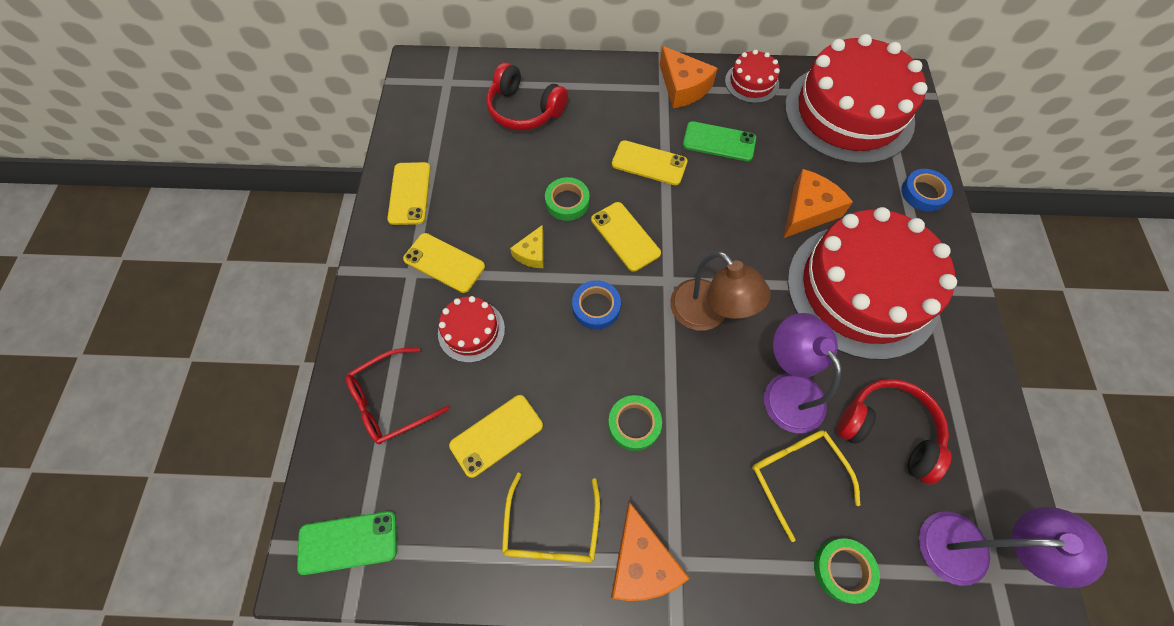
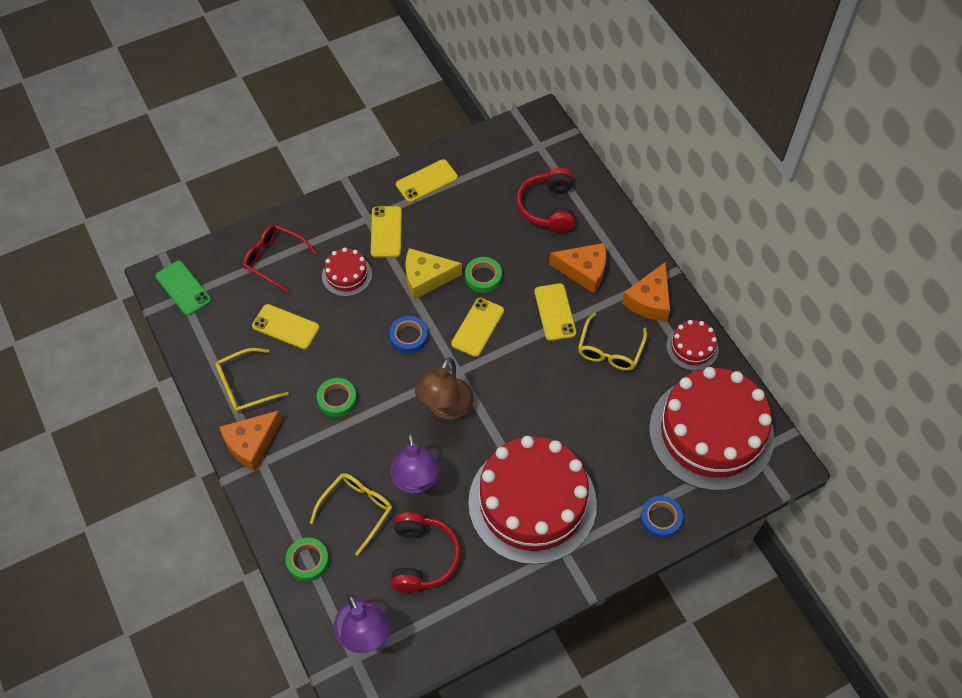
camera: 60 degrees right, 5 degrees down
yellow cheese [510,225,544,268] -> yellow cheese [405,248,462,300], size x1.70
green phone [683,121,756,161] -> yellow glasses [578,313,647,371]
purple lamp [764,313,842,433] -> purple lamp turned 135 degrees clockwise [391,432,439,493]
orange cheese [783,169,853,238] -> orange cheese moved to [549,243,606,293]

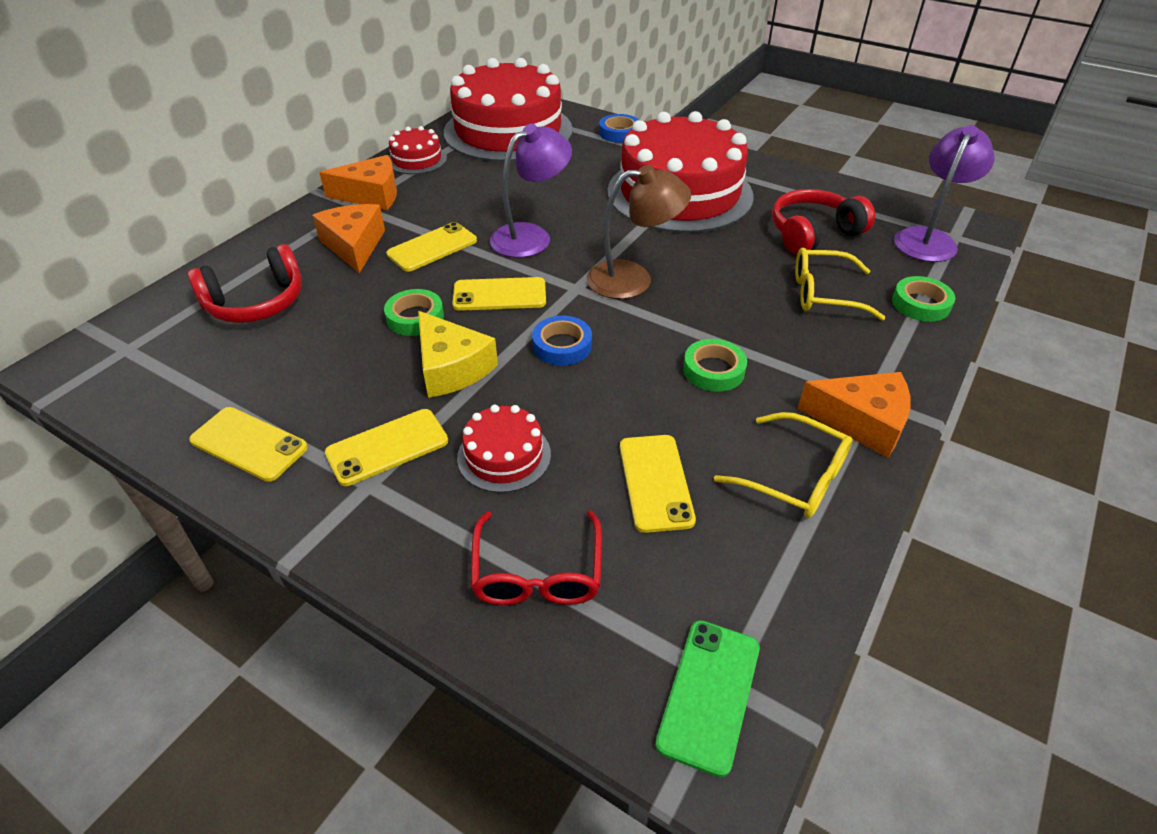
camera: 120 degrees left, 15 degrees down
purple lamp [391,432,439,493] -> purple lamp moved to [490,124,572,258]
yellow glasses [578,313,647,371] -> none

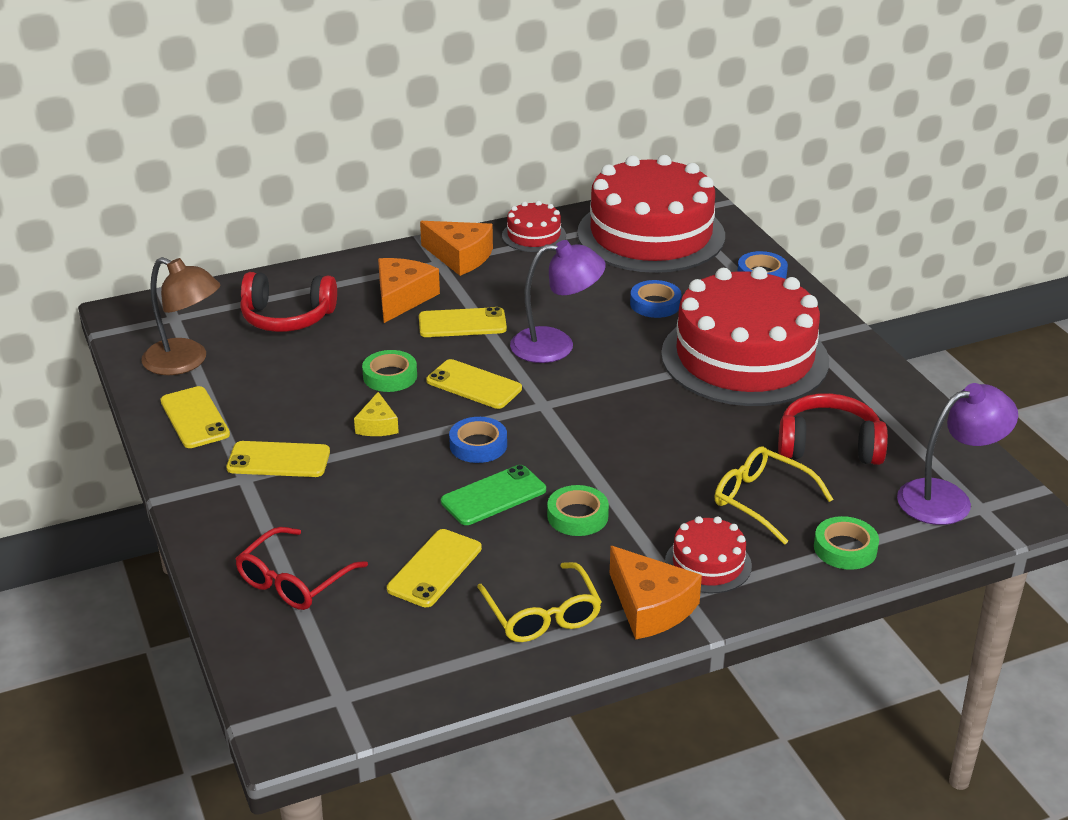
camera: 35 degrees right, 10 degrees down
yellow cheese [418,311,498,398] -> yellow cheese [354,392,399,436], size x0.59
red cake [457,405,551,493] -> red cake moved to [665,516,752,593]
brown lamp [587,165,691,299] -> brown lamp moved to [142,257,220,375]
green phone [655,620,760,777] -> green phone moved to [441,465,546,525]
none -> blue tape [630,280,682,318]

